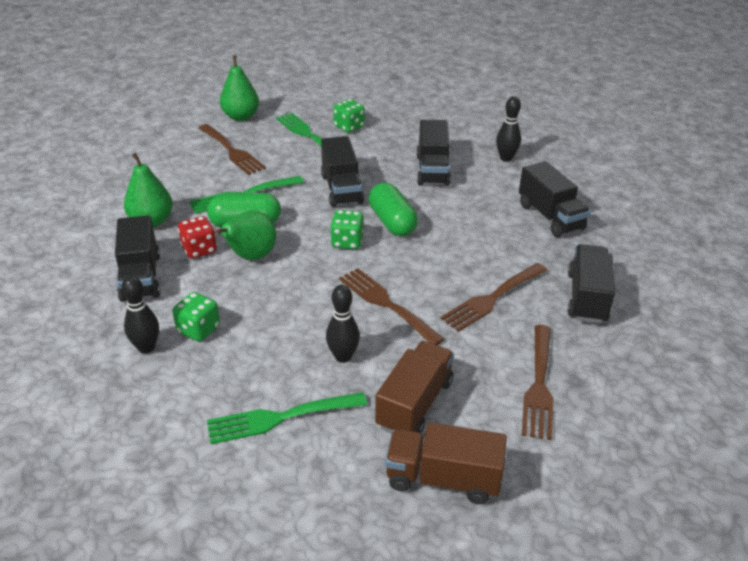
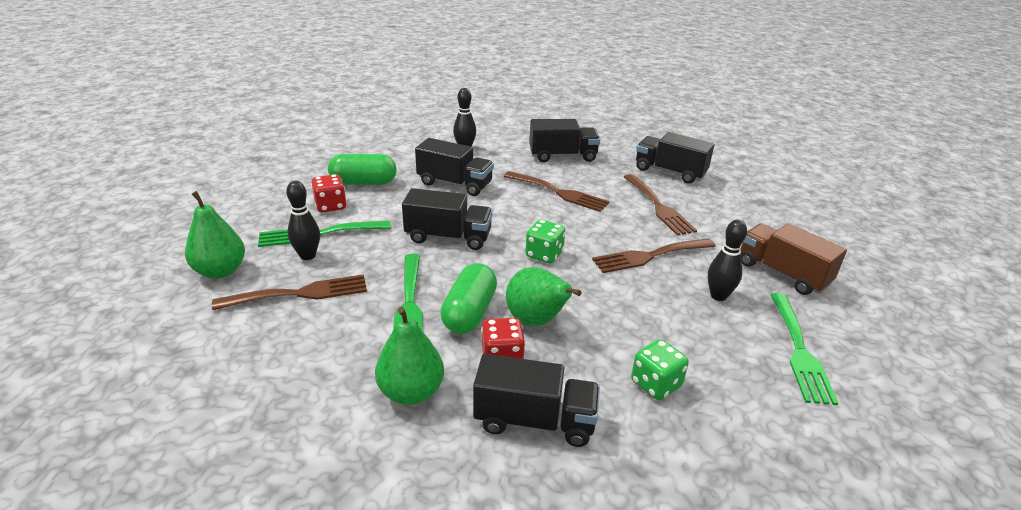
camera: 70 degrees left, 5 degrees down
black bowling pin [121,276,159,354] -> black bowling pin moved to [286,181,320,260]
green dice [333,99,365,133] -> red dice [311,174,347,212]
green capsule [369,183,418,236] -> green capsule moved to [328,154,397,185]
brown truck [385,422,507,504] -> none
brown fork [521,325,554,440] -> brown fork moved to [504,171,610,212]

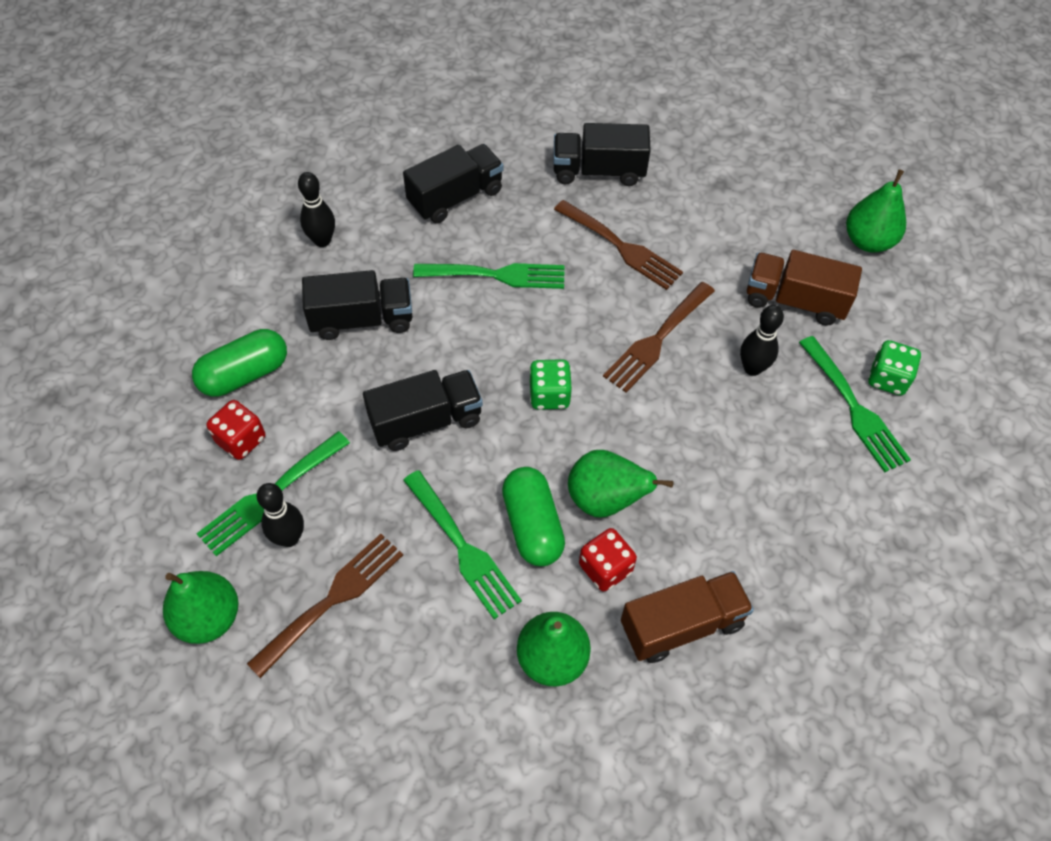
camera: 30 degrees left, 25 degrees up
black truck [473,354,600,447] -> brown truck [621,571,754,663]
brown fork [504,171,610,212] -> green fork [413,263,565,289]
green dice [631,339,689,400] -> green dice moved to [868,340,921,395]
none -> green pear [846,170,906,252]

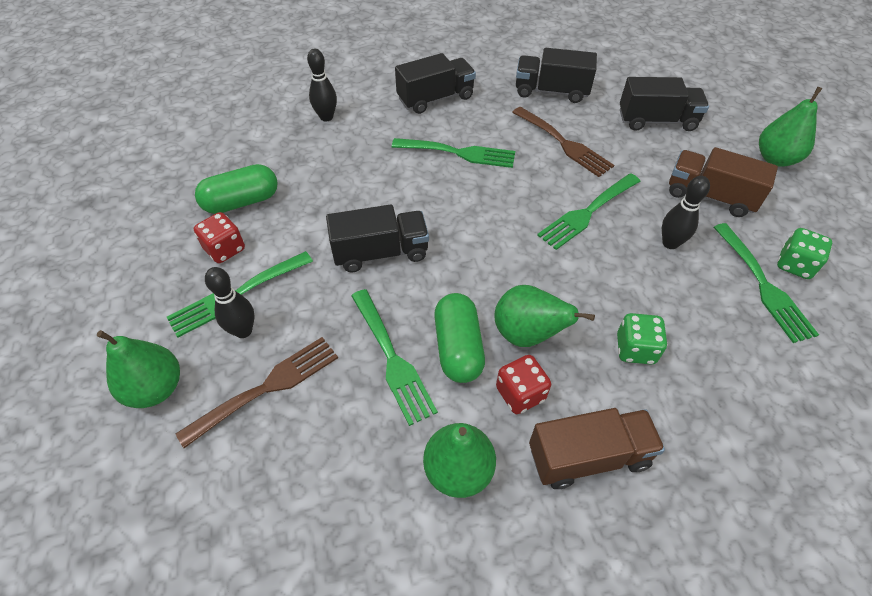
camera: 10 degrees right, 5 degrees down
black truck [302,270,412,340] -> black truck moved to [620,77,709,131]
green dice [529,359,572,410] -> green dice moved to [617,313,668,364]
brown fork [603,282,715,393] -> green fork [537,173,640,250]

